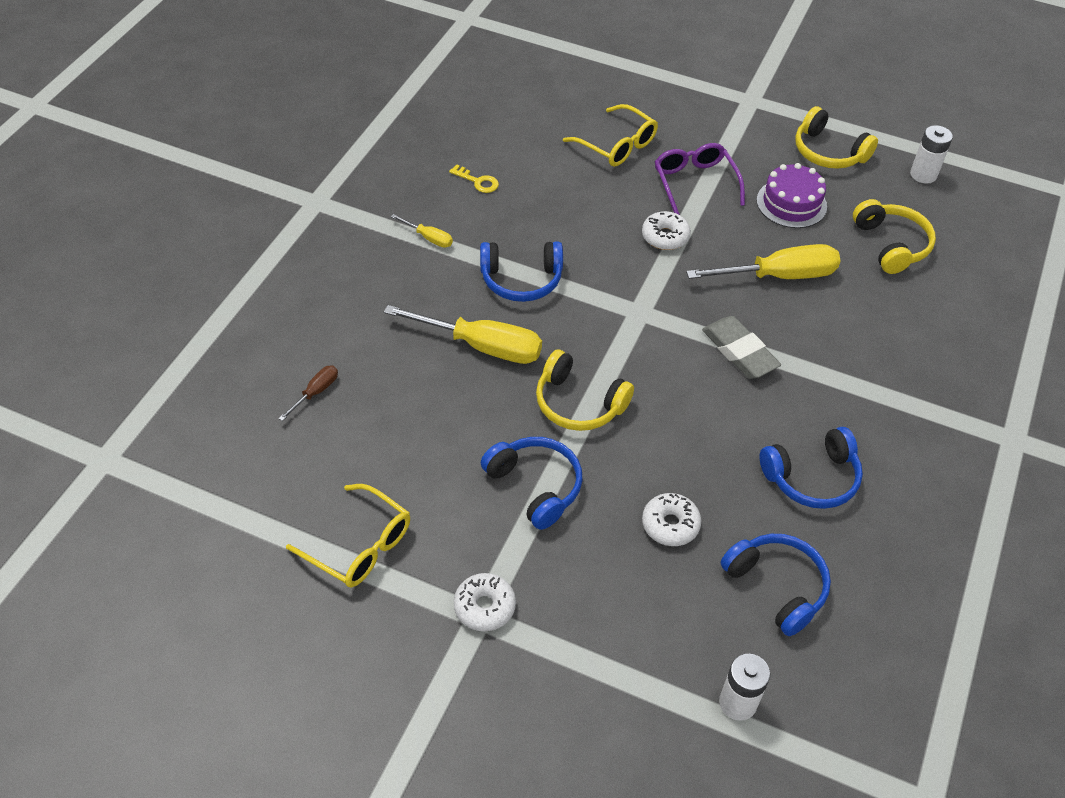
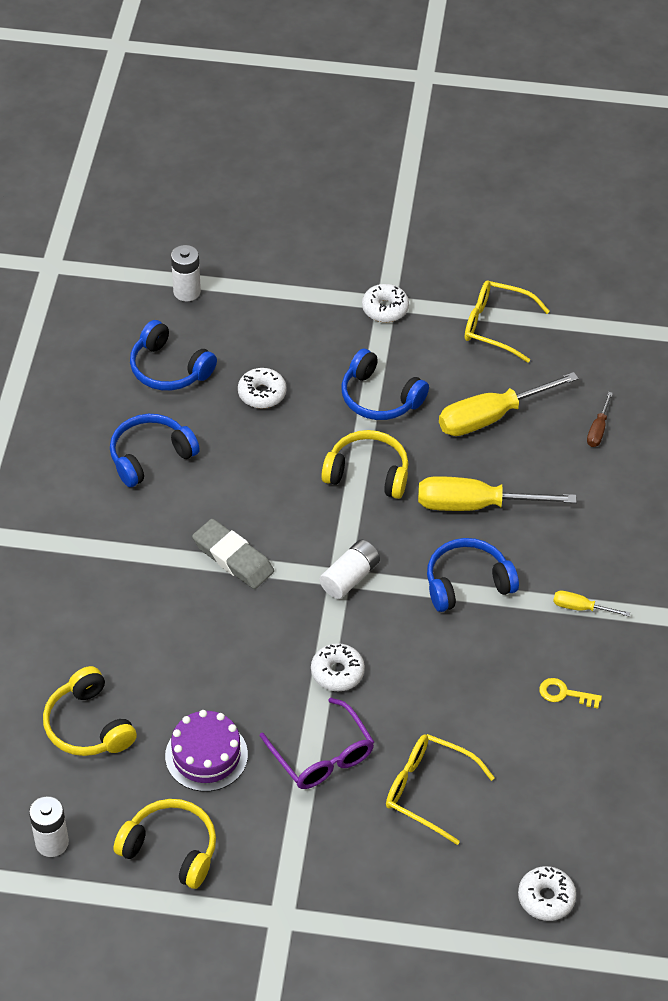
camera: 165 degrees right, 0 degrees up
yellow screwdriver [686,244,840,279] -> yellow screwdriver moved to [439,372,579,436]
none -> white battery [320,540,380,599]
none -> white donut [518,866,576,921]

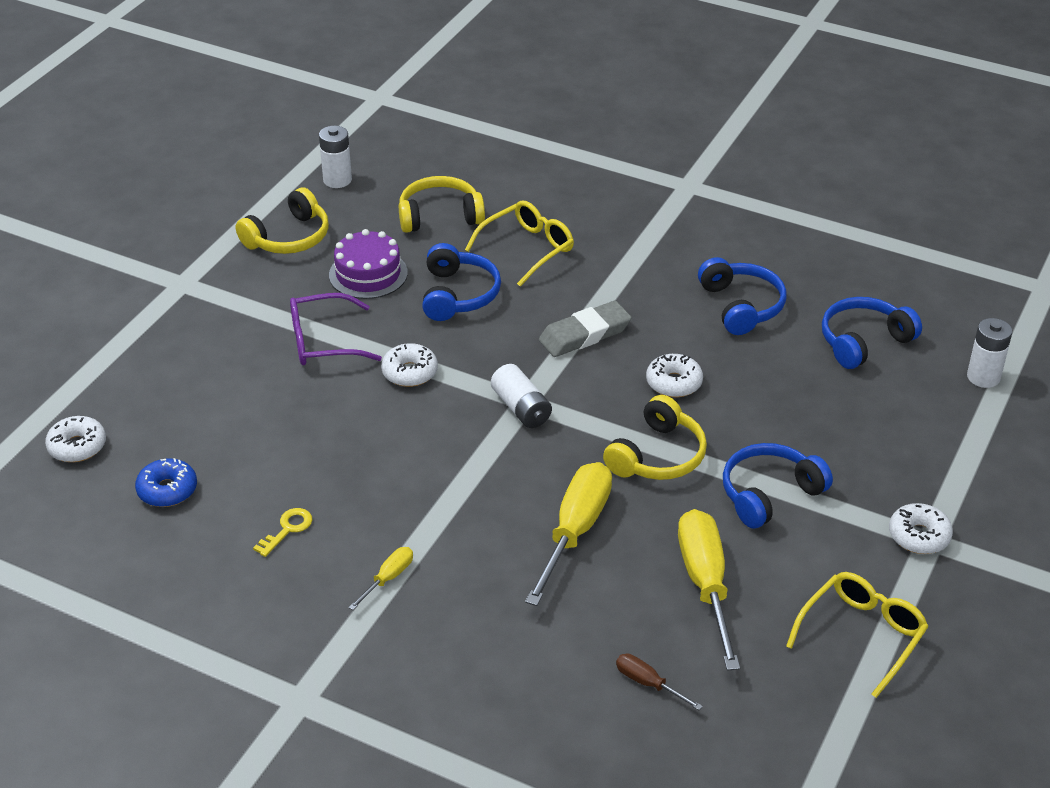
camera: 110 degrees right, 10 degrees down
white donut [238,368,286,408] -> white donut moved to [646,354,703,397]
yellow glasses [386,734,495,845] -> yellow glasses moved to [465,200,574,287]
blue headphones [427,538,519,612] -> blue headphones moved to [422,243,501,321]
none -> blue donut [135,458,197,507]

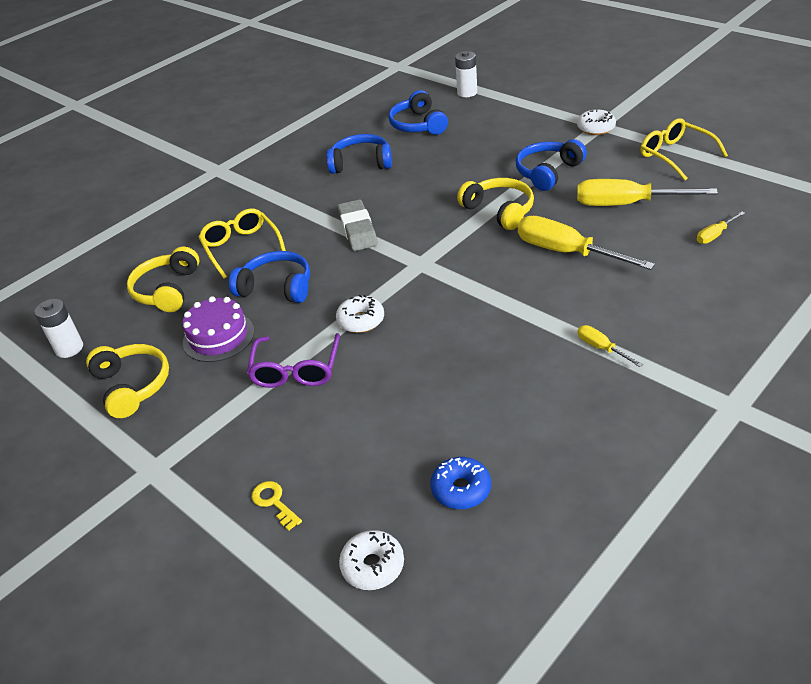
camera: 70 degrees left, 0 degrees up
yellow key [253,508,312,557] -> yellow key moved to [252,481,302,531]
white battery [491,364,552,428] -> none
brown screwdriver [616,654,703,710] -> yellow screwdriver [697,211,745,244]
white donut [646,354,703,397] -> none
blue headphones [723,443,833,528] -> blue headphones turned 60 degrees clockwise [516,139,587,191]

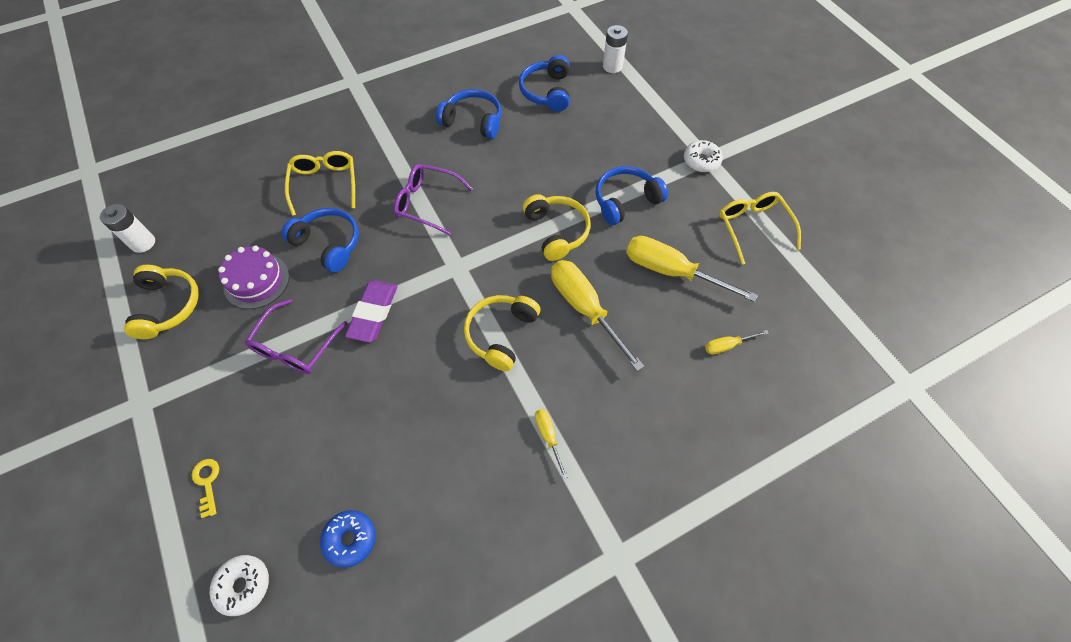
camera: 15 degrees right, 20 degrees up
yellow headphones [127,247,199,312] -> yellow headphones moved to [464,295,541,371]
white donut [336,295,384,333] -> purple eraser [345,280,398,342]
grey eraser [337,199,378,251] -> purple glasses [394,164,473,235]

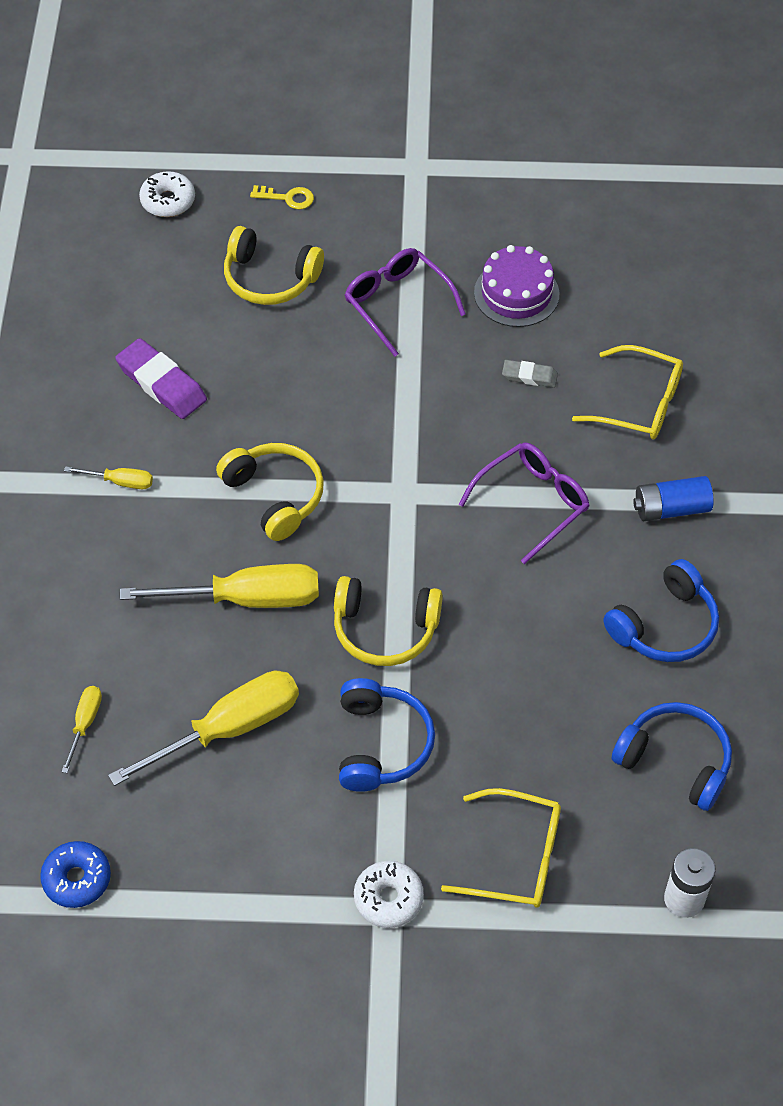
camera: 120 degrees right, 5 degrees down
white battery [100,204,155,253] -> none
yellow headphones [124,265,199,339] -> yellow headphones moved to [224,226,324,305]
blue headphones [281,208,359,272] -> grey eraser [502,360,558,387]
blue donut [320,510,376,568] -> blue donut moved to [40,841,111,908]
purple eraser [345,280,398,342] -> purple eraser moved to [115,338,207,419]
yellow glasses [719,192,801,265] -> yellow glasses moved to [441,788,561,908]
none -> blue battery [633,476,714,521]

